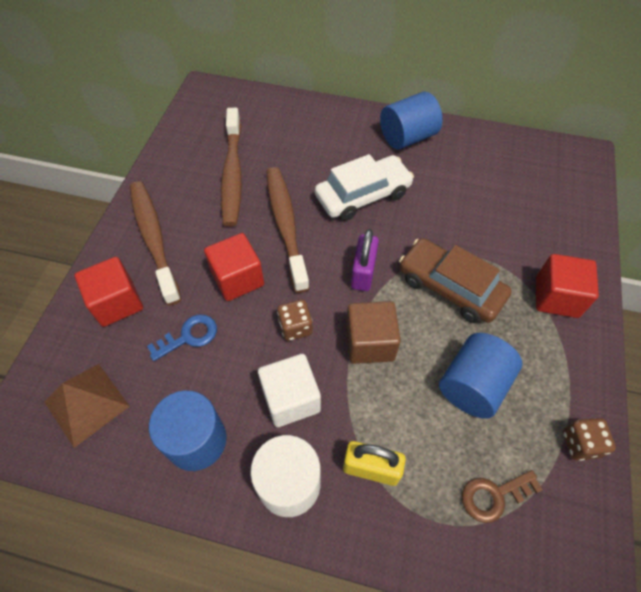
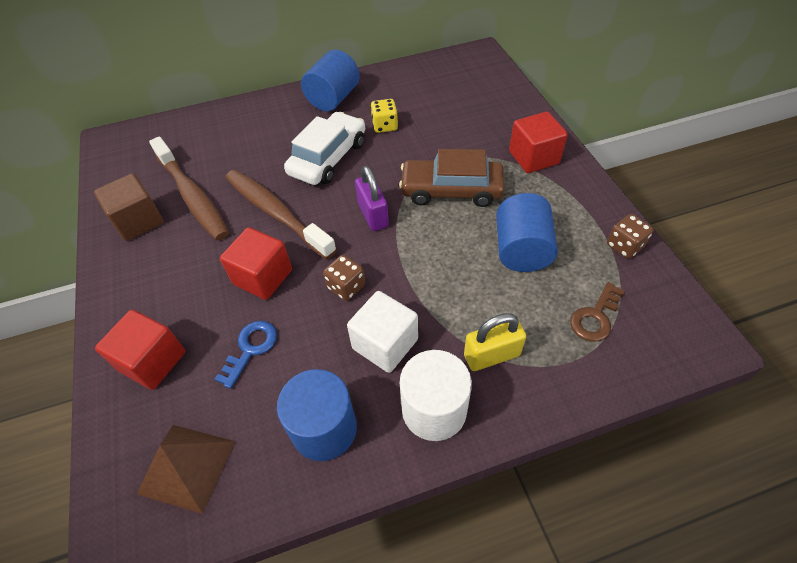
camera: 30 degrees left, 5 degrees down
brown toothbrush [130,182,181,306] -> none
brown cube [346,301,401,364] -> brown cube moved to [94,173,164,241]
none -> yellow dice [371,99,398,133]

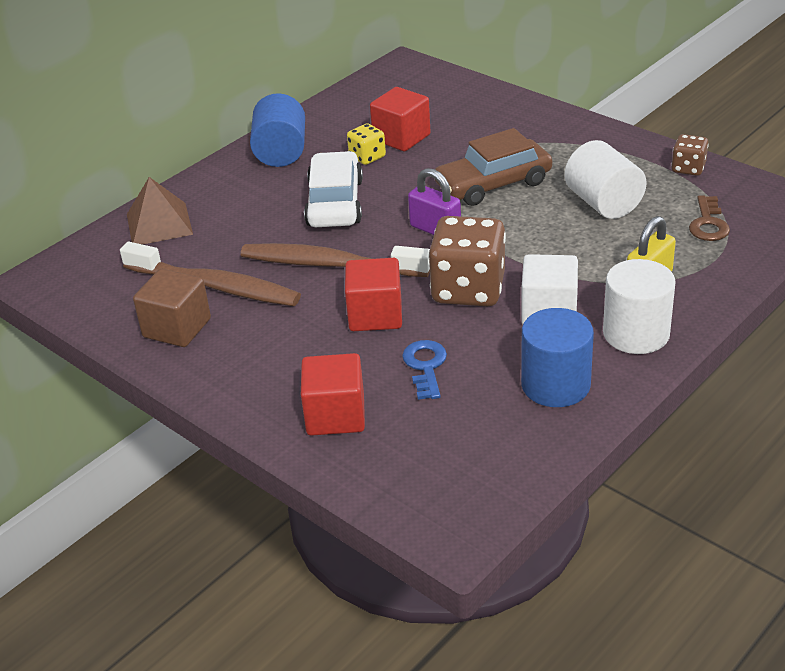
camera: 30 degrees left, 15 degrees down
brown pyramid [137,425,235,514] -> brown pyramid moved to [127,177,193,245]
brown dice [323,255,365,301] -> brown dice [428,216,506,306], size x1.99
blue cylinder [496,193,558,272] -> white cylinder [564,140,647,219]
red cube [509,111,568,173] -> red cube moved to [370,87,430,151]

